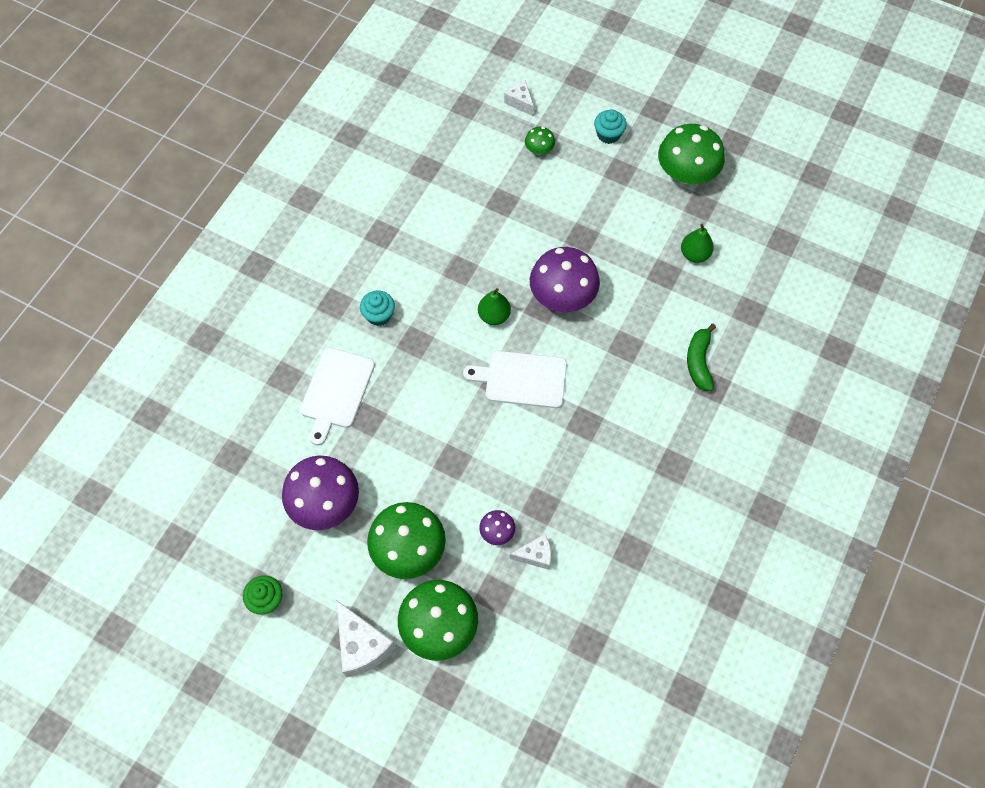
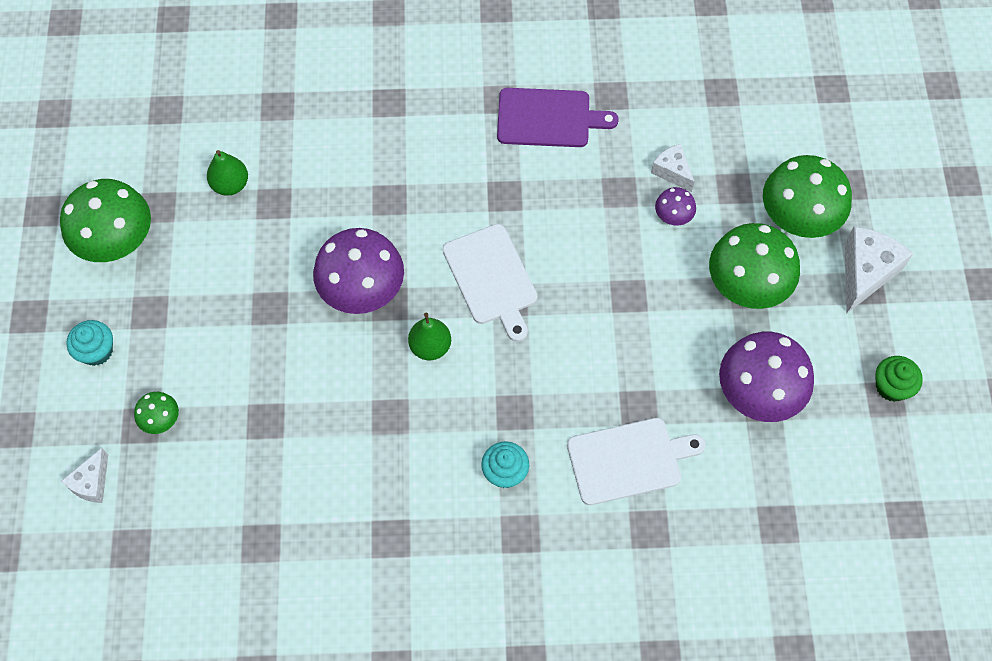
camera: 120 degrees left, 0 degrees up
green banana [687,324,716,391] -> none
none -> purple cutting board [497,88,619,147]

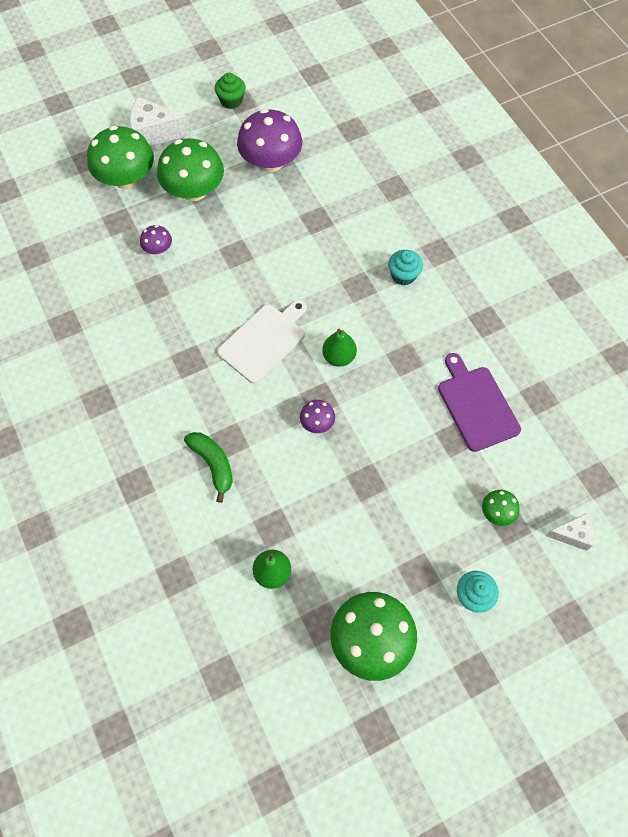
camera: 115 degrees left, 0 degrees up
purple mushroom [313,228,404,314] -> purple mushroom [300,400,335,433], size x0.47
purple cutting board [497,88,619,147] -> purple cutting board moved to [438,353,521,452]
white cutting board [567,418,706,505] -> none
white cheese [651,144,694,192] -> none
none -> green banana [184,432,233,503]

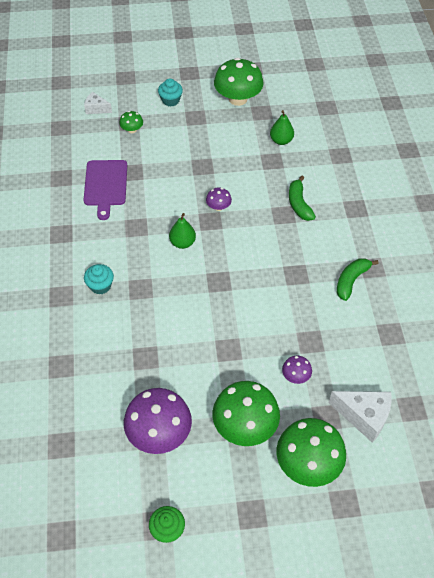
camera: 160 degrees left, 10 degrees down
white cheese [130,97,191,146] -> white cheese moved to [328,391,392,443]
white cutting board [217,300,307,384] -> none
none -> green banana [337,258,379,301]

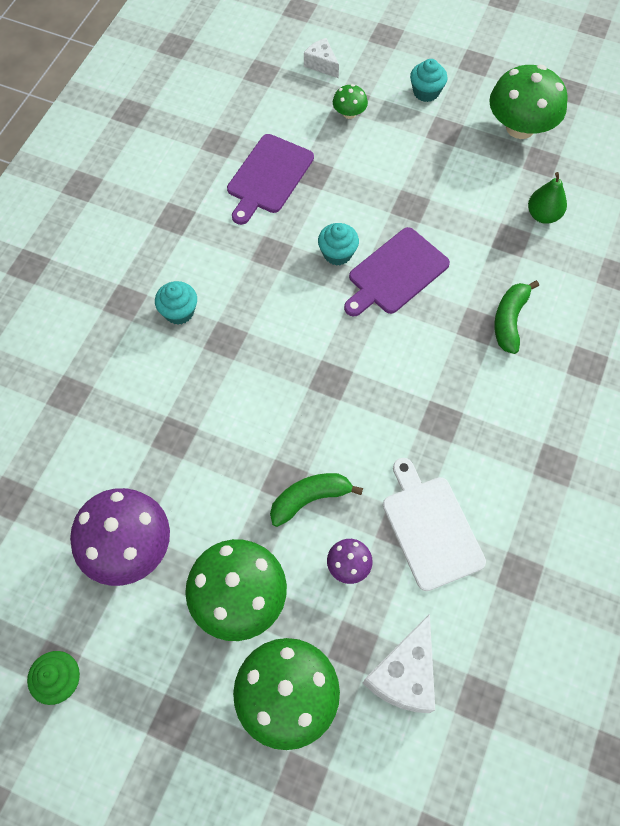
camera: 30 degrees right, 10 degrees up
green pear [169,213,196,249] -> none
purple mushroom [206,187,232,211] -> purple cutting board [344,227,450,317]
white cheese [328,391,392,443] -> white cheese turned 60 degrees clockwise [363,613,435,713]
green banana [337,258,379,301] -> green banana moved to [270,473,363,527]
none -> turquoise cupcake [318,223,359,266]
none -> white cutting board [383,458,486,591]

